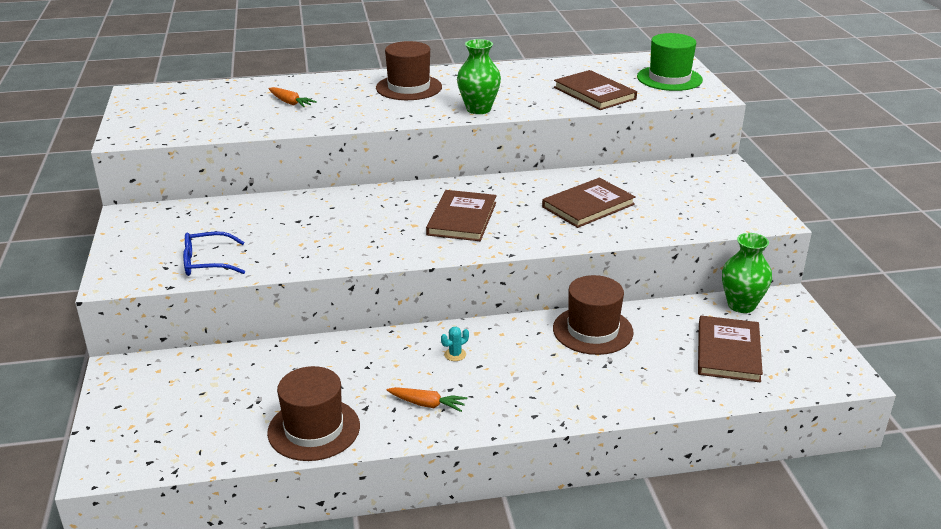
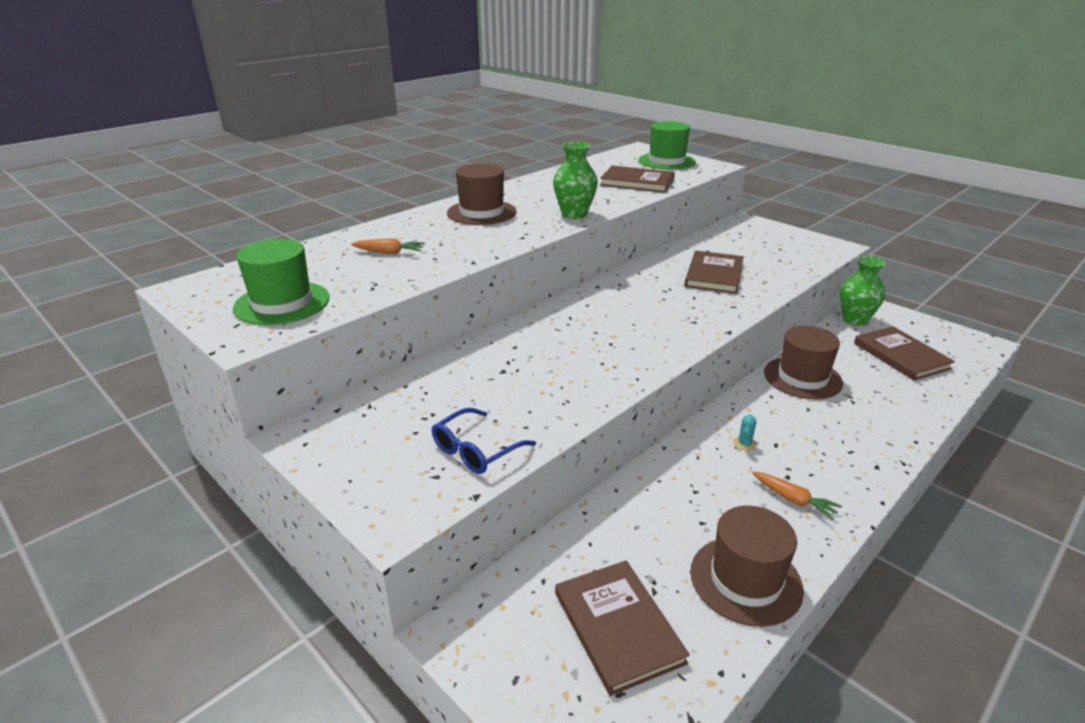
camera: 35 degrees left, 0 degrees up
orange carrot [387,387,467,412] -> orange carrot turned 60 degrees clockwise [753,472,842,520]
brown book [426,190,497,241] -> brown book moved to [555,560,690,696]
none -> green hat [233,239,330,325]

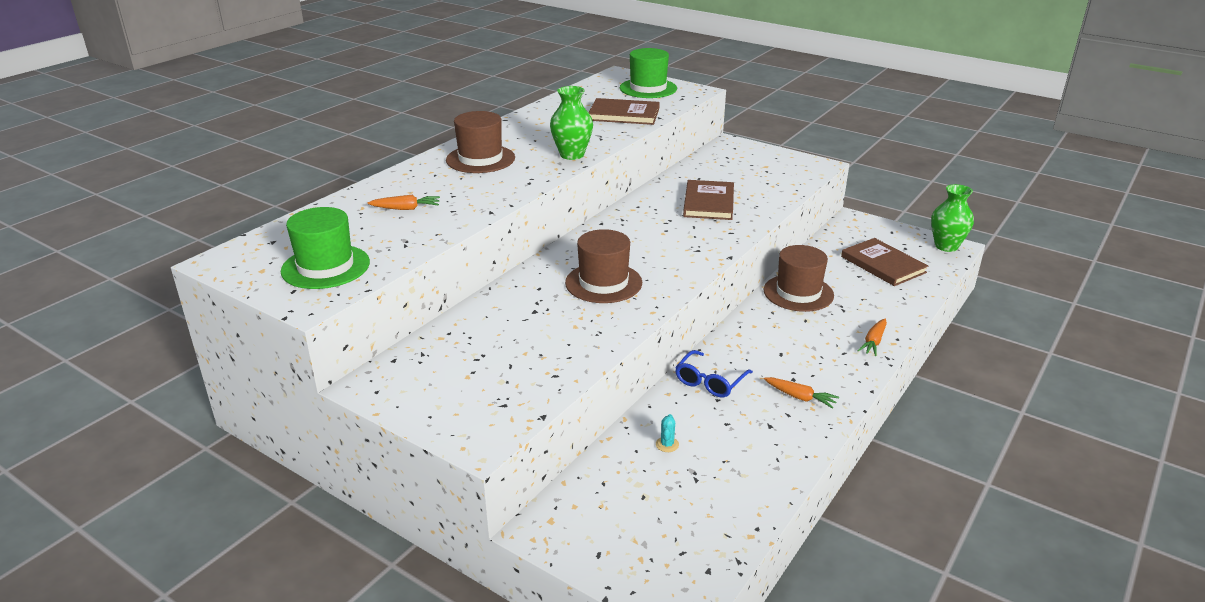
camera: 10 degrees left, 0 degrees up
blue glasses [432,408,536,474] -> blue glasses moved to [675,350,753,397]
brown book [555,560,690,696] -> none
brown hat [690,506,804,627] -> brown hat moved to [565,229,642,303]
turquoise cactus [733,414,757,451] -> turquoise cactus moved to [656,414,679,452]
green vase [840,256,886,326] -> green vase moved to [931,184,974,252]
none -> orange carrot [857,319,887,356]

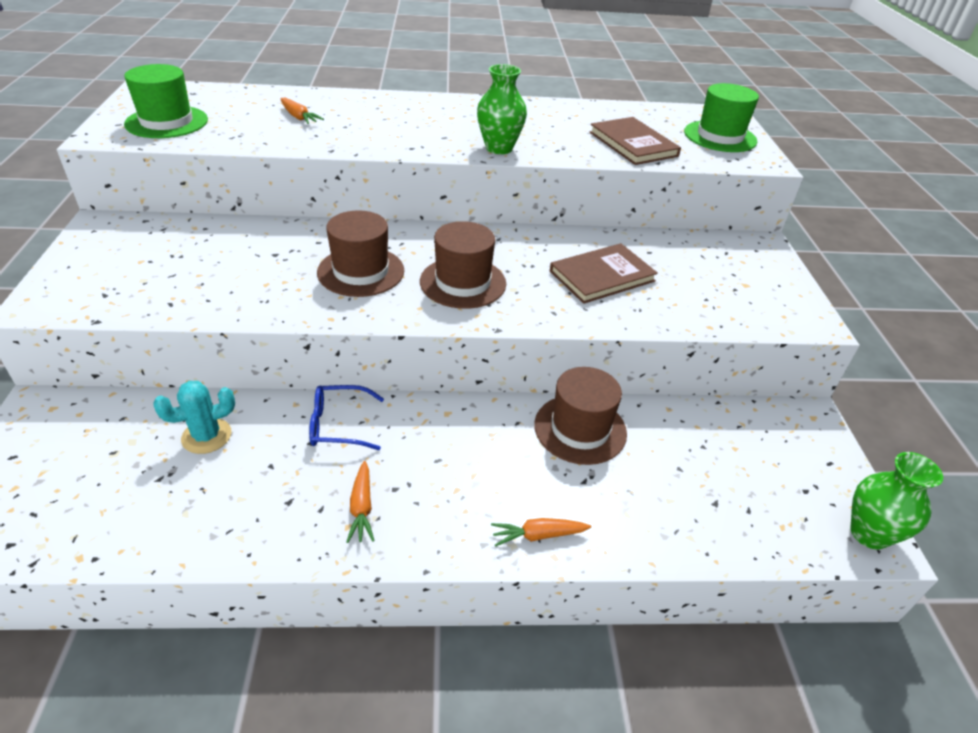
camera: 50 degrees right, 10 degrees up
brown hat [446,111,515,173] -> brown hat moved to [420,221,506,309]
turquoise cactus [656,414,679,452] -> turquoise cactus [153,381,235,454], size x1.83
brown book [841,238,928,286] -> none

